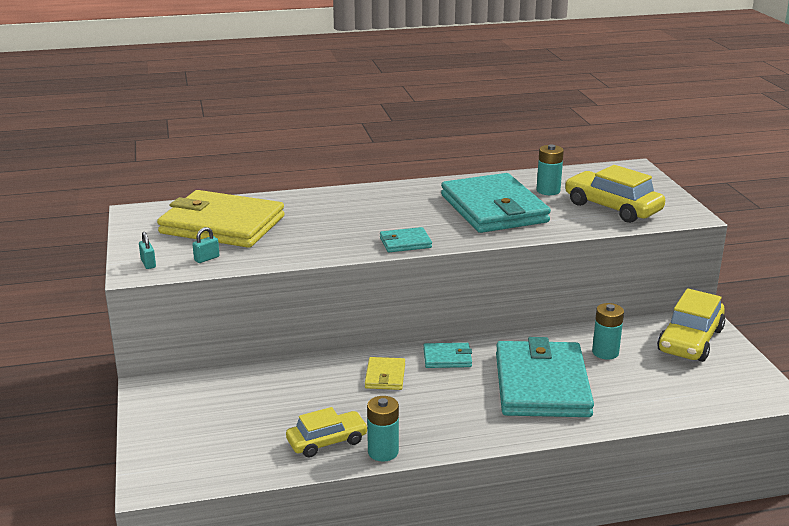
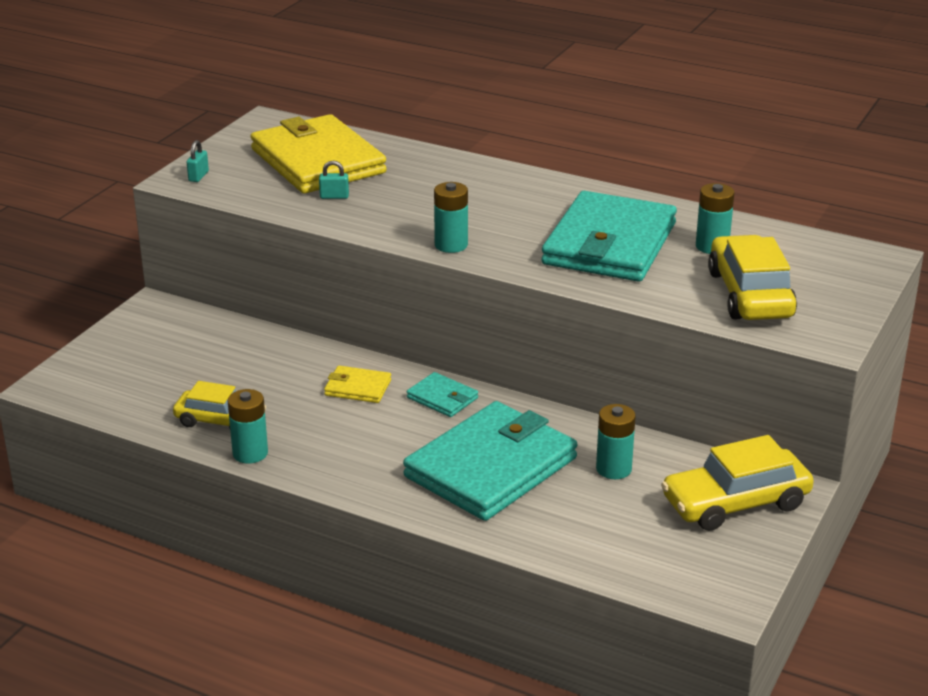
camera: 40 degrees right, 5 degrees up
turquoise padlock [192,227,219,263] -> turquoise padlock moved to [319,161,349,199]
yellow wallet [365,357,405,390] -> yellow wallet turned 60 degrees clockwise [324,366,391,403]
turquoise wallet [380,227,432,252] -> turquoise battery [434,182,468,253]

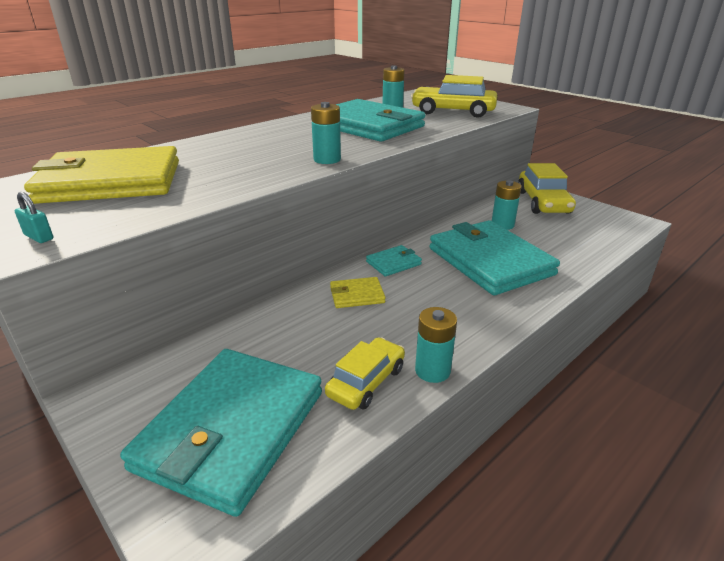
camera: 70 degrees left, 0 degrees up
turquoise padlock [319,161,349,199] -> none
yellow wallet [324,366,391,403] -> yellow wallet turned 45 degrees clockwise [330,277,386,308]
none -> turquoise wallet [120,349,322,517]

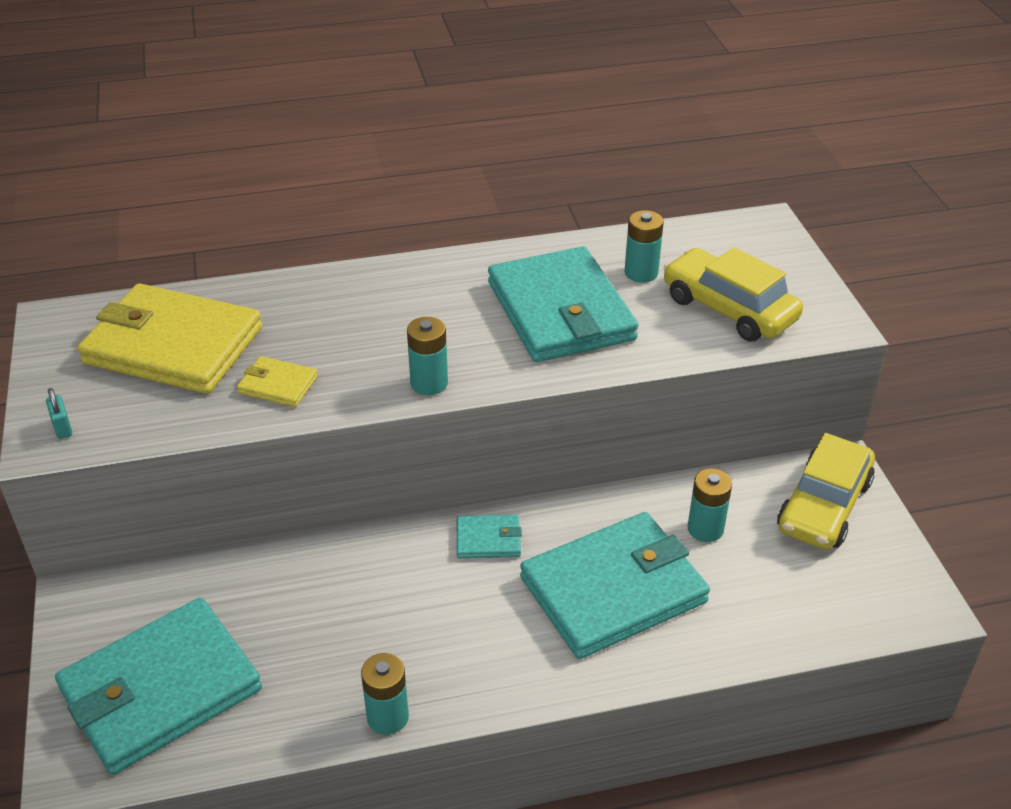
camera: 30 degrees right, 10 degrees up
yellow car [325,337,405,410] -> none
yellow wallet [330,277,386,308] -> yellow wallet moved to [237,356,318,407]
turquoise wallet [429,220,560,295] -> turquoise wallet turned 60 degrees clockwise [520,512,710,659]

